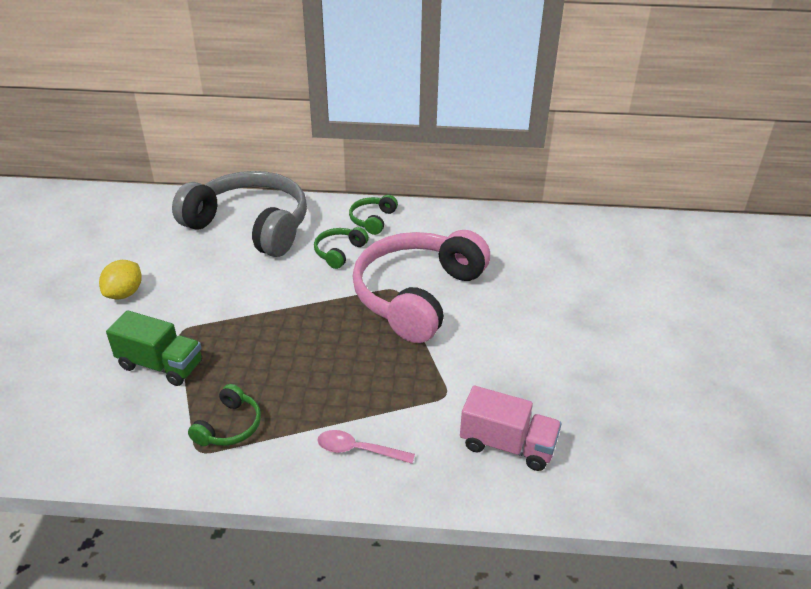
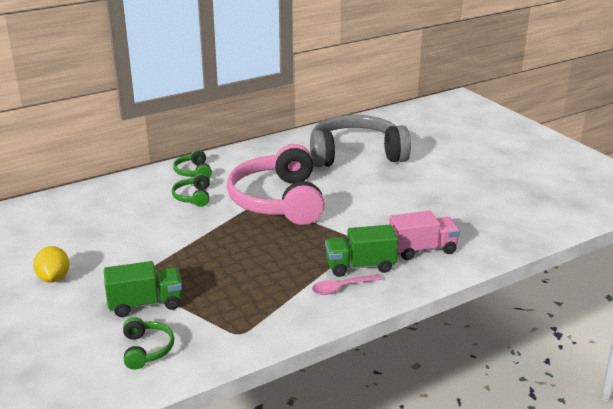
camera: 35 degrees left, 10 degrees down
grey headphones [172,171,307,257] -> grey headphones moved to [310,115,411,167]
green headphones [188,384,261,446] -> green headphones moved to [123,317,174,370]
none -> green truck [325,225,398,277]

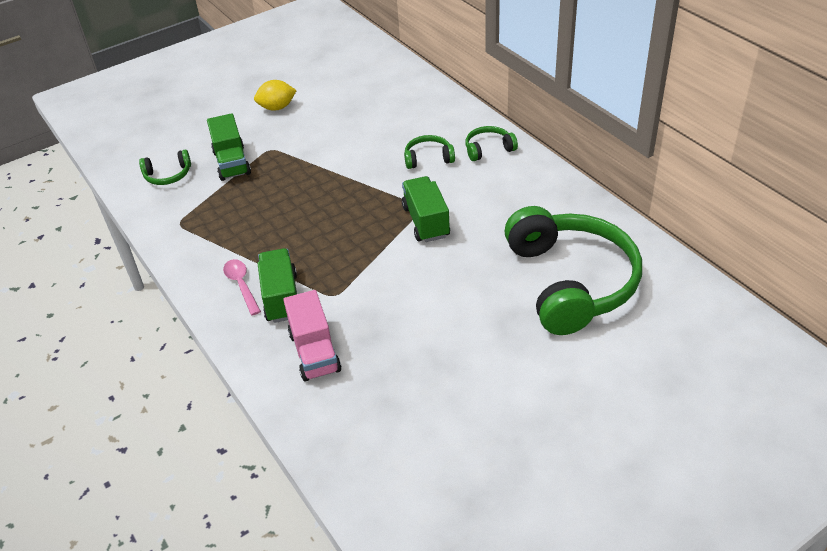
camera: 90 degrees right, 15 degrees up
pink headphones [227,144,325,225] -> green truck [402,176,450,242]
grey headphones [310,115,411,167] -> green headphones [504,206,642,335]

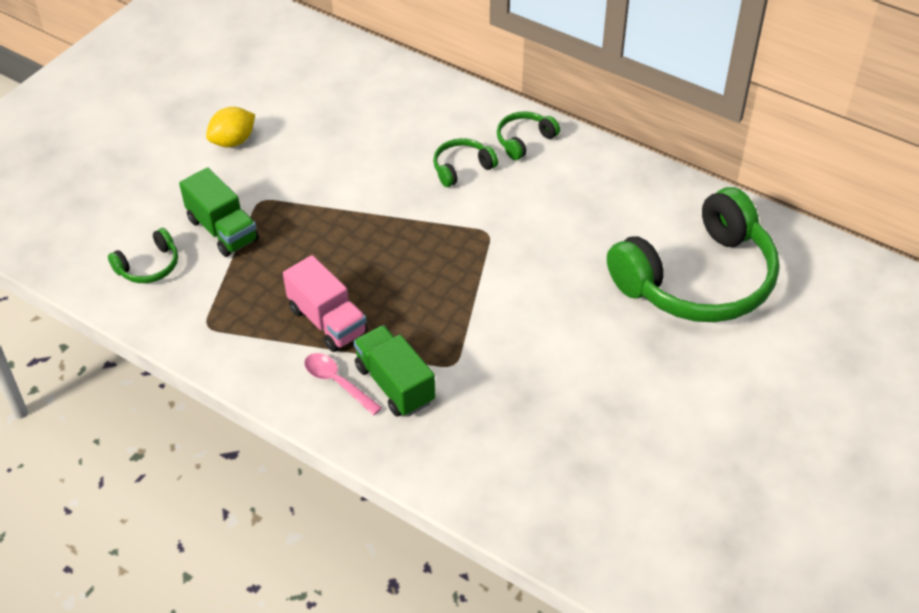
camera: 25 degrees left, 5 degrees up
pink truck [284,290,341,381] -> pink truck moved to [283,255,368,352]
green truck [402,176,450,242] -> none
green headphones [504,206,642,335] -> green headphones turned 90 degrees clockwise [607,187,780,322]

